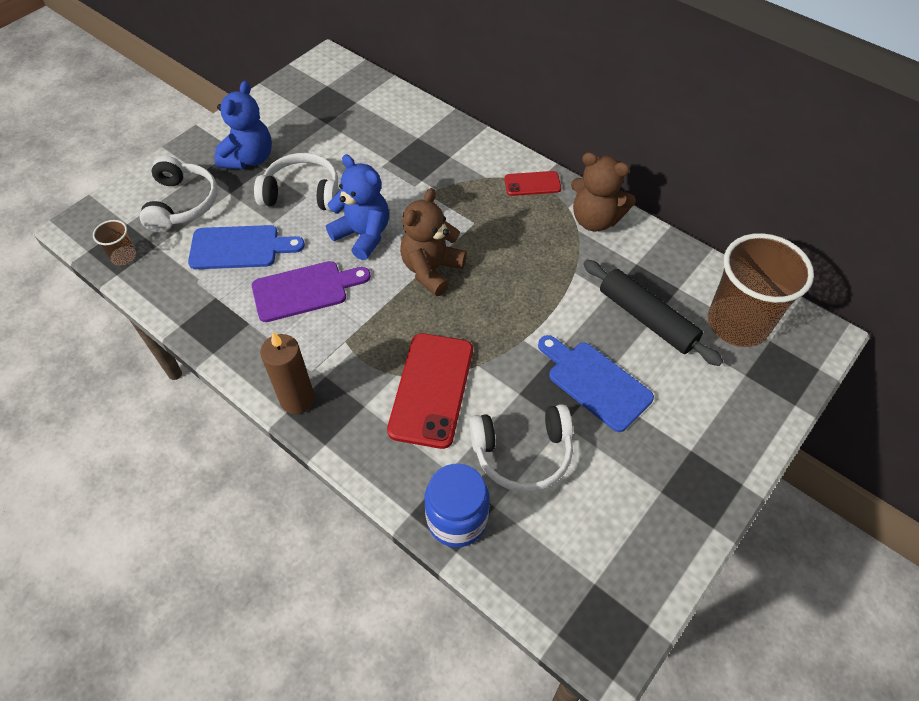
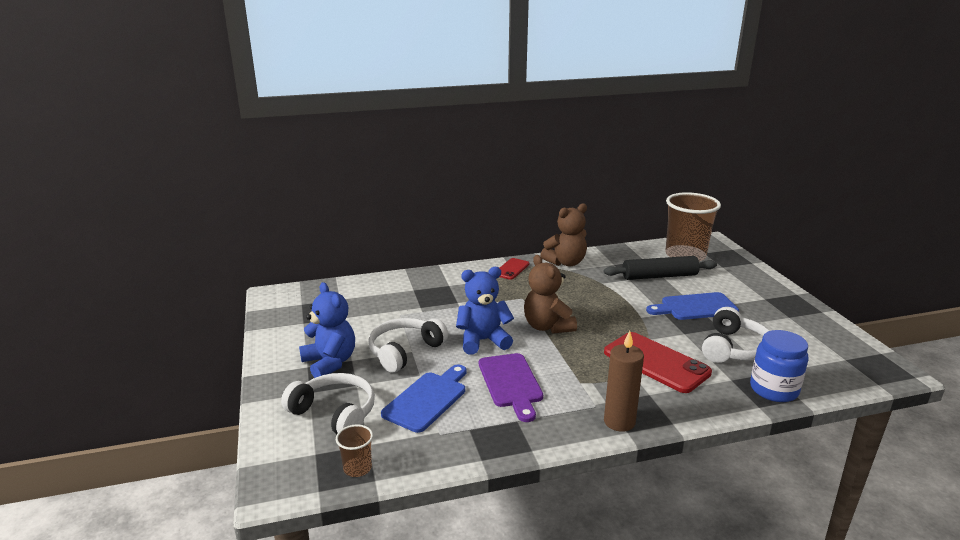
camera: 55 degrees left, 30 degrees down
purple cutting board [252,261,371,322] -> purple cutting board turned 150 degrees clockwise [479,353,543,422]

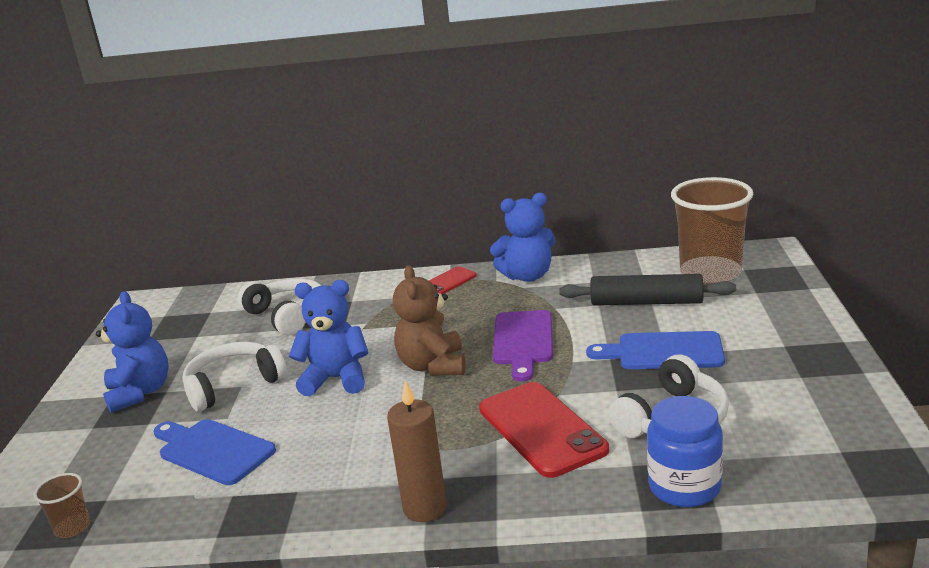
camera: 20 degrees right, 0 degrees up
white headphones [281,373,375,435] -> white headphones moved to [238,278,321,335]
blue cutting board [381,364,467,433] -> blue cutting board turned 105 degrees counterclockwise [153,419,276,485]
purple cutting board [479,353,543,422] -> purple cutting board moved to [493,310,553,381]
brown teddy bear [540,203,587,267] -> blue teddy bear [490,193,555,282]

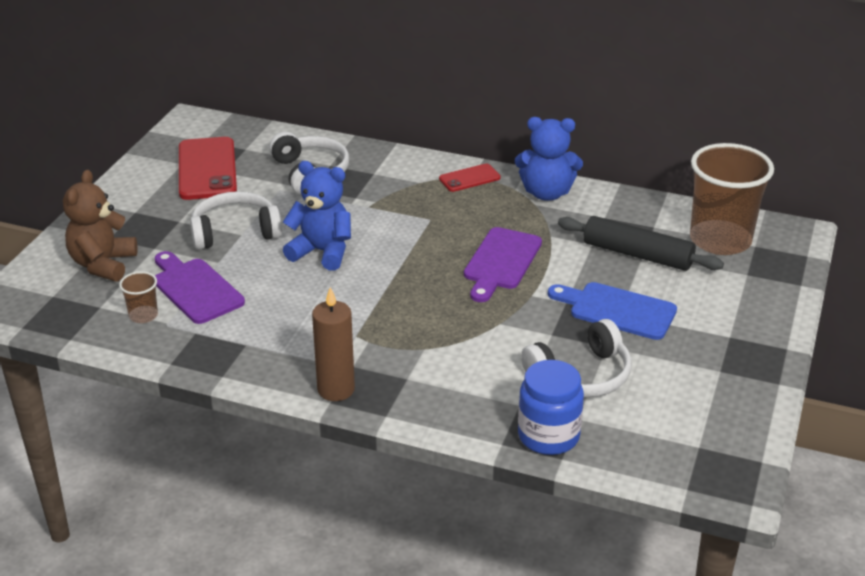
camera: 15 degrees right, 10 degrees up
brown cup [34,473,90,538] -> brown cup moved to [119,272,158,323]
blue teddy bear [96,291,169,413] -> none
blue cutting board [153,419,276,485] -> purple cutting board [155,251,245,324]
brown teddy bear [393,265,466,376] -> brown teddy bear moved to [63,170,137,282]
red phone [479,382,609,478] -> red phone moved to [179,137,237,200]

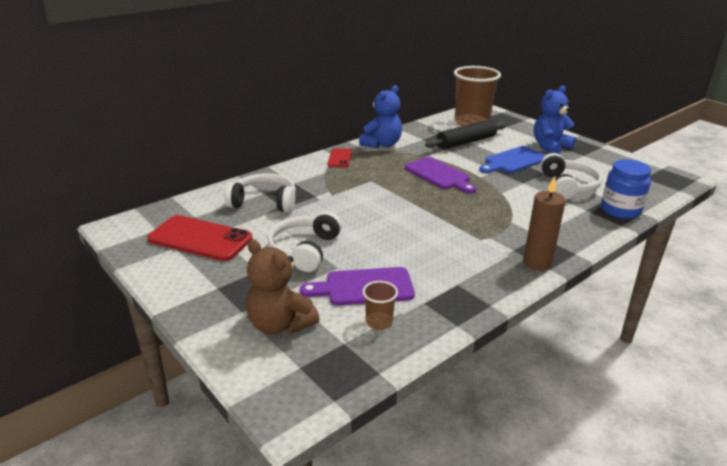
camera: 60 degrees left, 5 degrees down
blue teddy bear [283,161,351,271] -> blue teddy bear moved to [534,85,576,154]

